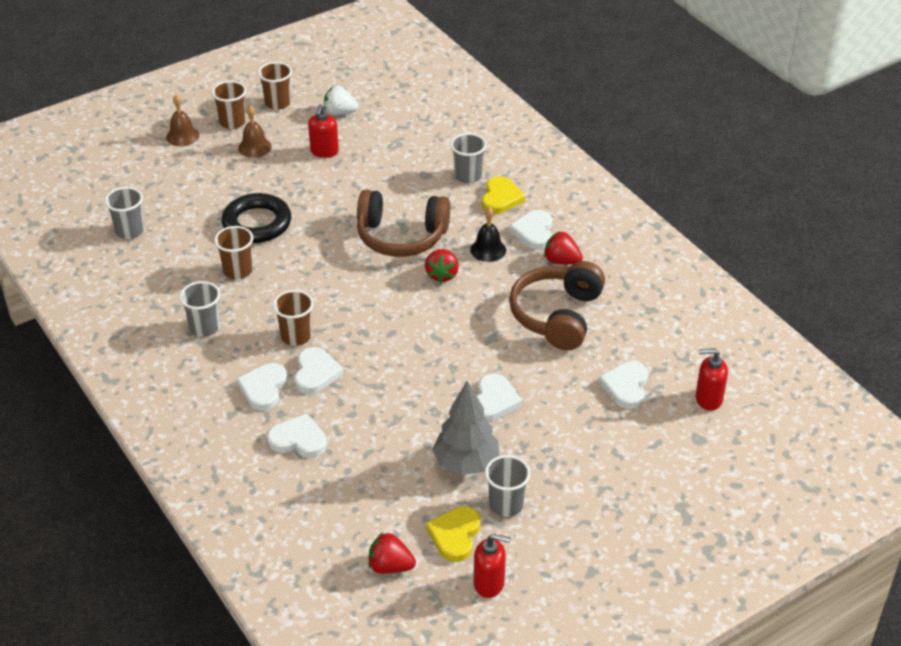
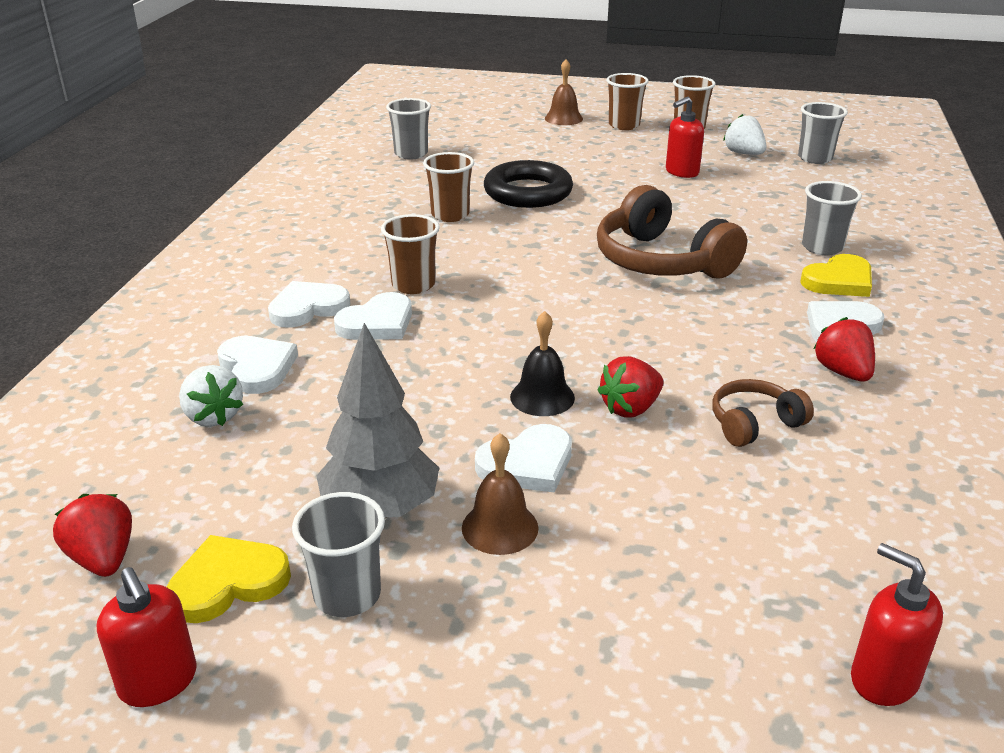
camera: 45 degrees right, 10 degrees down
grey cup [179,281,220,337] -> grey cup moved to [798,102,848,164]
brown bell [238,105,272,158] -> brown bell moved to [462,433,539,555]
red strawberry [425,249,459,283] -> red strawberry moved to [597,356,664,418]
black bell [470,207,506,262] -> black bell moved to [510,311,575,416]
brown headphones [509,261,605,350] -> brown headphones [712,379,814,447], size x0.52
white heart [598,362,648,409] -> none
none -> white strawberry [179,365,243,427]

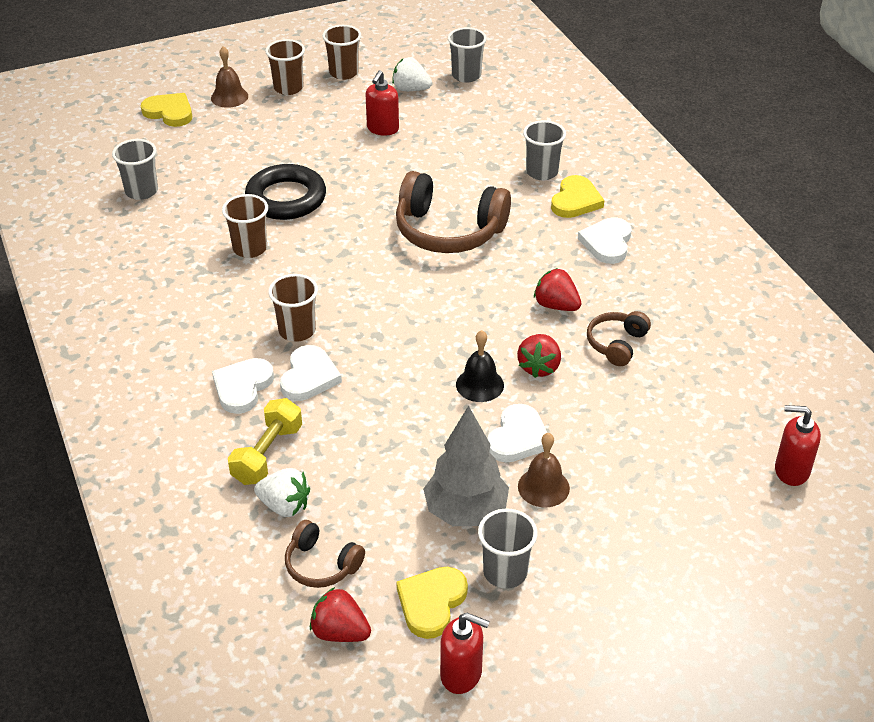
camera: 35 degrees left, 10 degrees up
white heart [217,336,298,394] -> yellow dumbbell [228,398,302,485]
red strawberry [814,317,875,382] -> red strawberry moved to [534,268,581,311]
none -> yellow heart [141,93,192,127]
none -> brown headphones [285,520,365,588]

